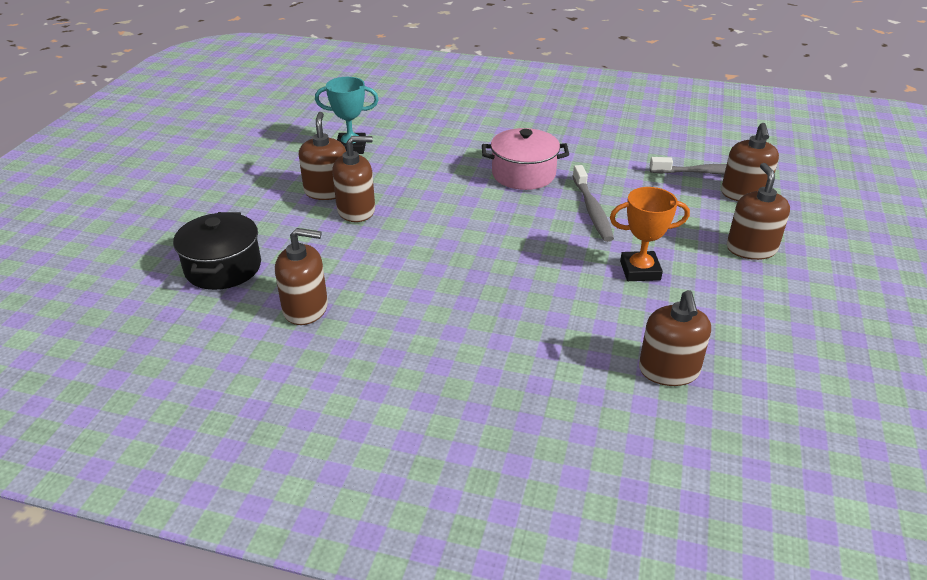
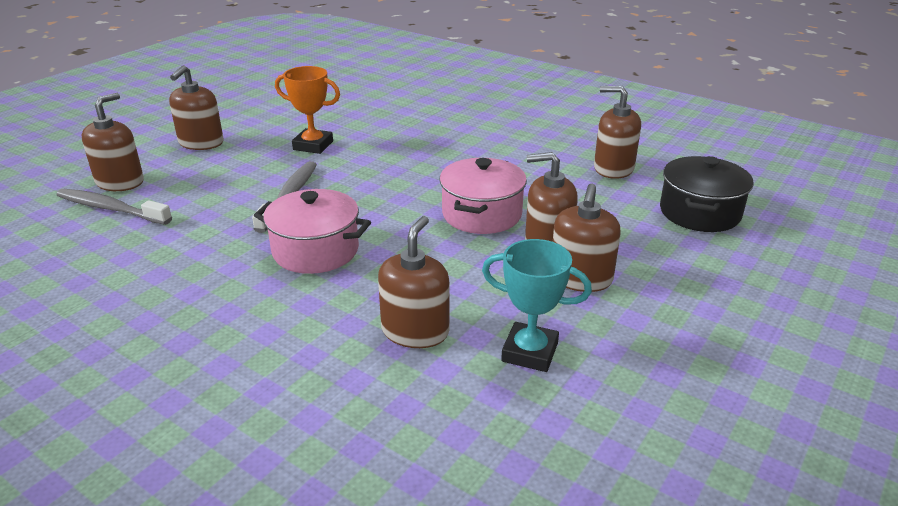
camera: 160 degrees left, 5 degrees down
brown soap dispenser [639,290,711,386] -> brown soap dispenser moved to [378,216,449,348]
none -> pink pot [439,158,527,234]

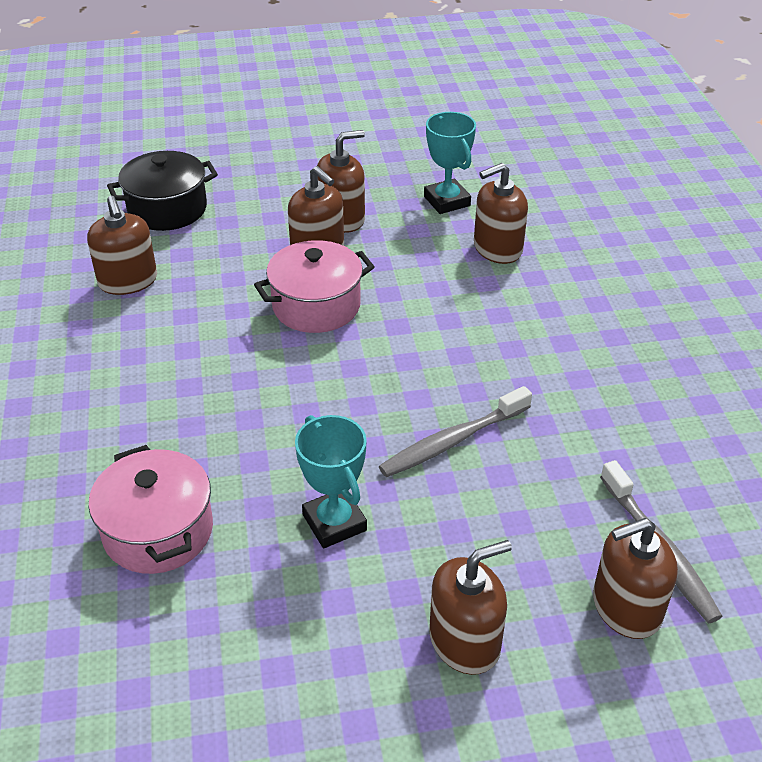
camera: 135 degrees left, 10 degrees up
pink pot [254,189,371,274] -> pink pot moved to [88,445,213,574]
orange trophy [275,66,340,154] -> turquoise trophy [295,415,367,548]

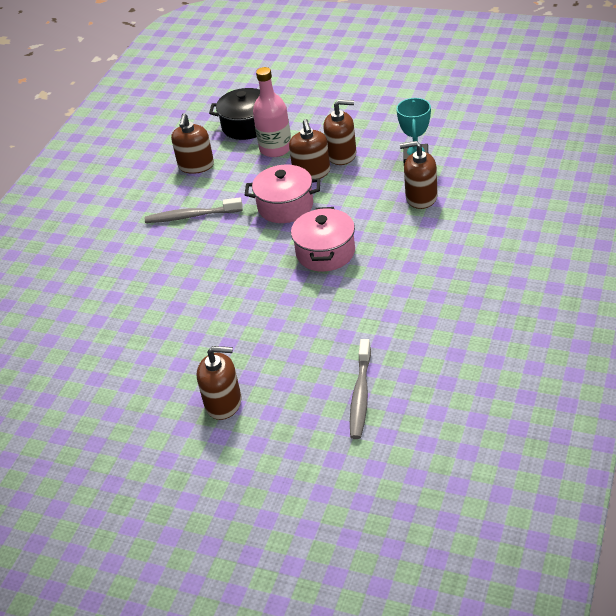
camera: 35 degrees right, 0 degrees up
pink pot [88,445,213,574] -> pink pot moved to [291,207,355,272]
turquoise trophy [295,415,367,548] -> none
grey toothbrush [379,386,532,477] -> grey toothbrush moved to [145,197,243,223]
brown soap dispenser [593,518,678,639] -> none
none -> pink bottle [253,67,291,157]

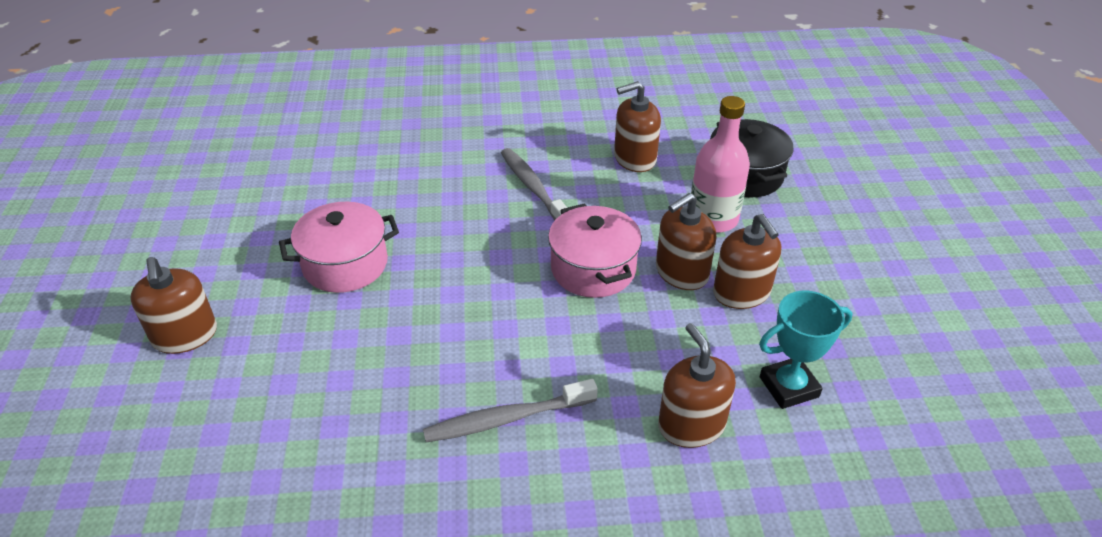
camera: 60 degrees right, 0 degrees up
pink pot [291,207,355,272] -> pink pot moved to [279,202,399,293]
grey toothbrush [350,339,371,439] -> grey toothbrush moved to [423,379,598,442]

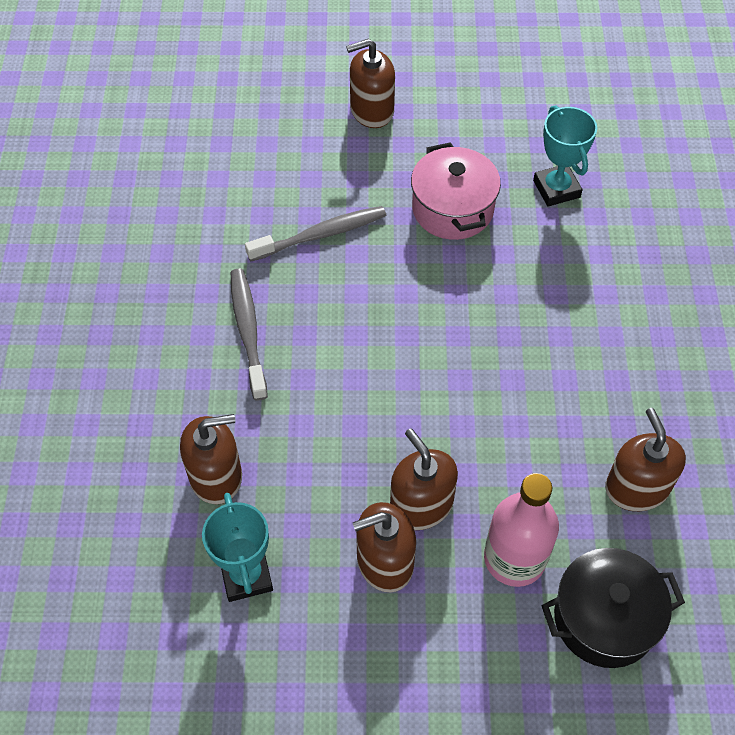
camera: 95 degrees right, 15 degrees up
grey toothbrush [501,148,567,221] -> grey toothbrush moved to [245,206,386,262]
pink pot [548,203,642,298] -> none
none -> turquoise trophy [533,105,597,206]

